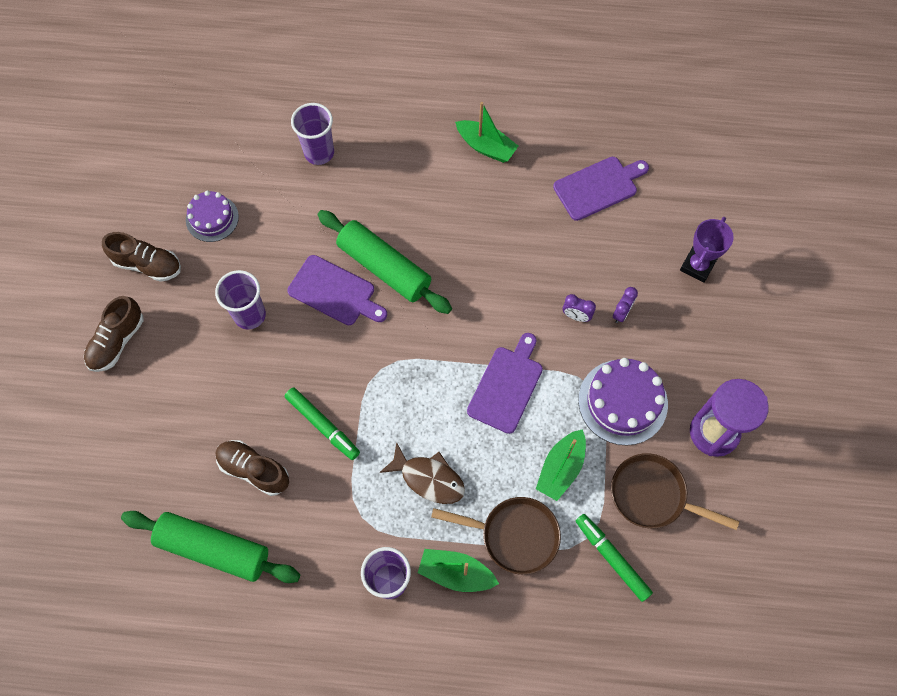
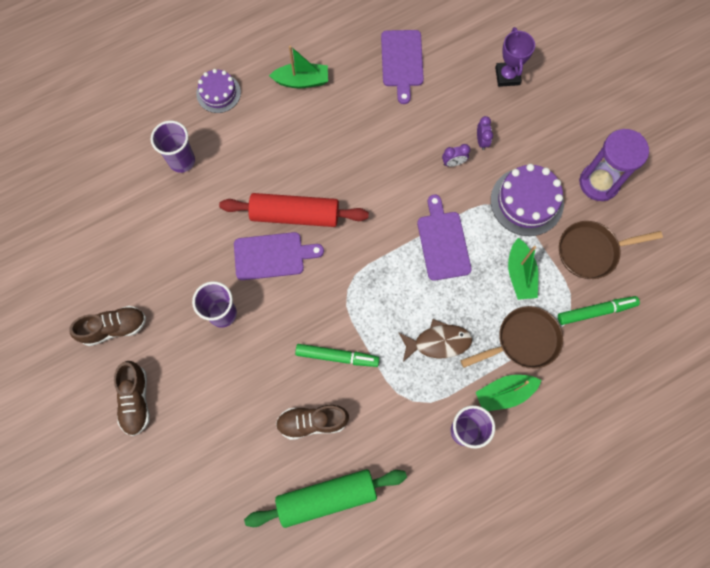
camera: 35 degrees left, 5 degrees up
purple cake [186,190,239,242] -> purple cake moved to [196,69,241,113]
green rolling pin [317,210,452,314] -> red rolling pin [219,193,369,227]
purple cutting board [553,157,649,221] -> purple cutting board turned 150 degrees clockwise [381,30,424,104]
green marker [576,514,653,602] -> green marker turned 150 degrees clockwise [558,296,640,325]

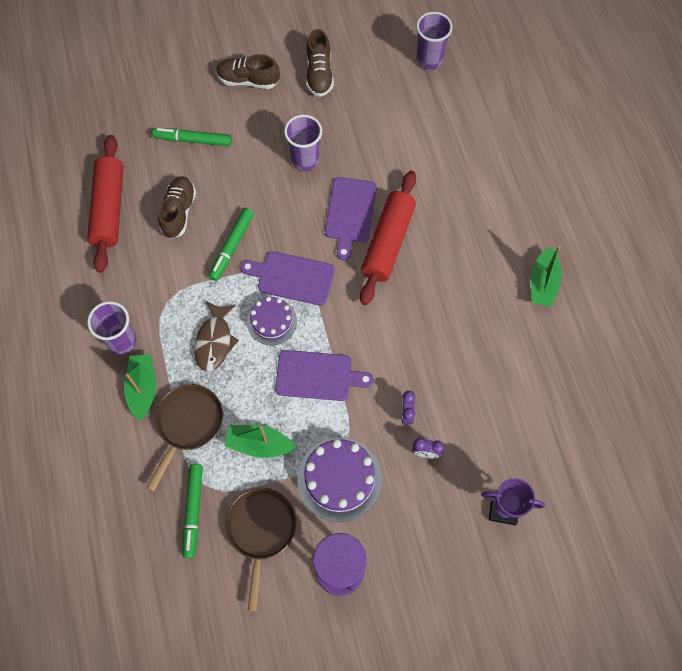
camera: 105 degrees right, 5 degrees down
purple cup [151,121,195,173] -> purple cup moved to [416,12,453,69]
purple cake [196,69,241,113] -> purple cake moved to [247,296,297,345]
green rolling pin [244,469,407,528] -> red rolling pin [87,135,124,273]
purple cutting board [381,30,424,104] -> purple cutting board moved to [240,251,335,306]
brown pan [461,306,563,369] -> brown pan turned 150 degrees counterclockwise [147,384,223,492]
none -> green marker [152,128,232,146]

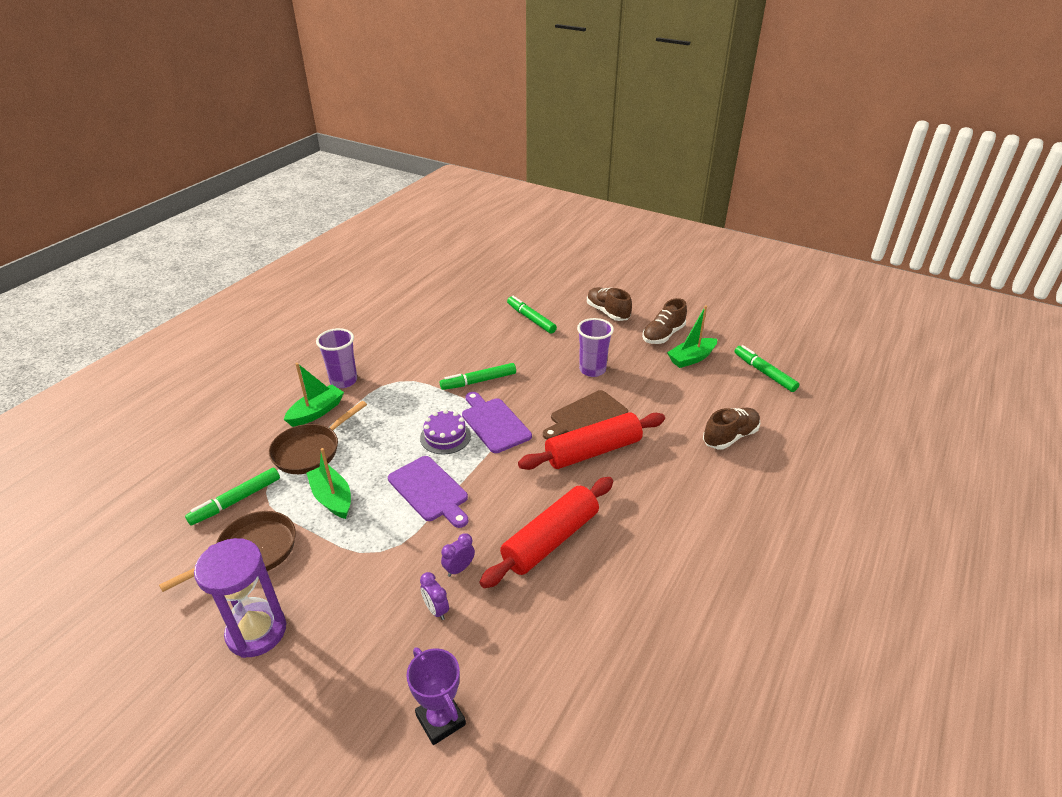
camera: 45 degrees right, 30 degrees down
red rolling pin [87,135,124,273] -> red rolling pin moved to [479,477,613,588]
brown pan [147,384,223,492] -> brown pan turned 150 degrees clockwise [269,401,367,474]
brown shoe [158,176,196,239] -> brown shoe moved to [703,408,760,449]
brown fish [194,301,239,372] -> none
purple cake [297,438,382,522] -> none
purple cutting board [325,177,376,260] -> brown cutting board [543,390,628,440]
purple cup [416,12,453,69] -> green marker [735,345,799,392]
green boat [531,246,562,307] -> green boat moved to [667,306,717,368]

